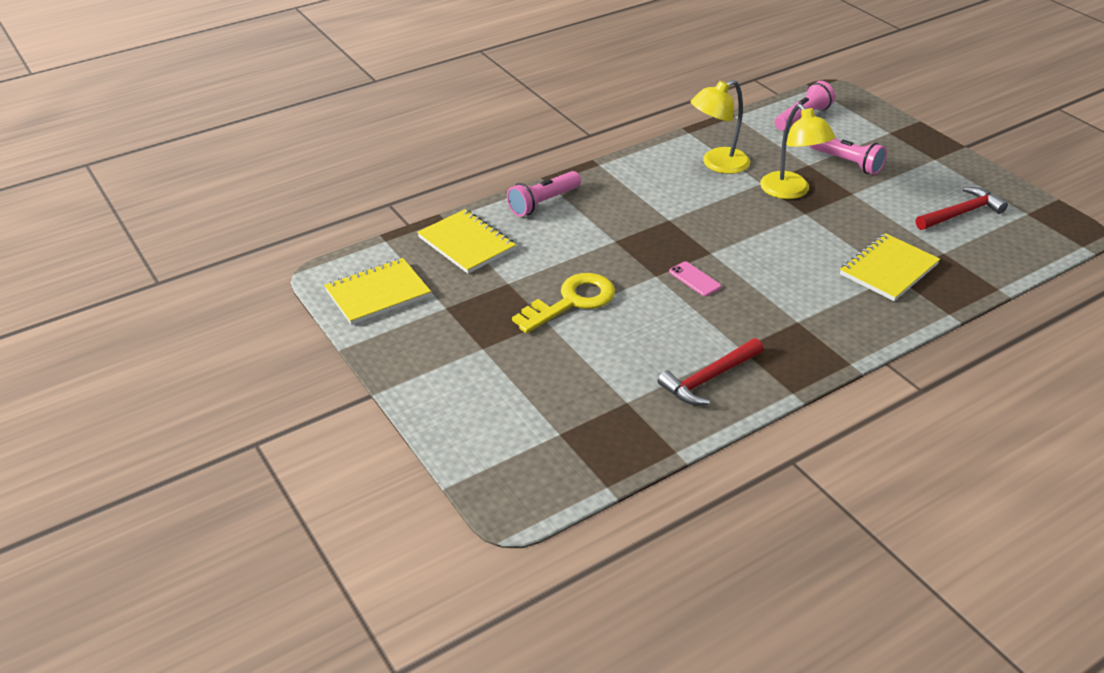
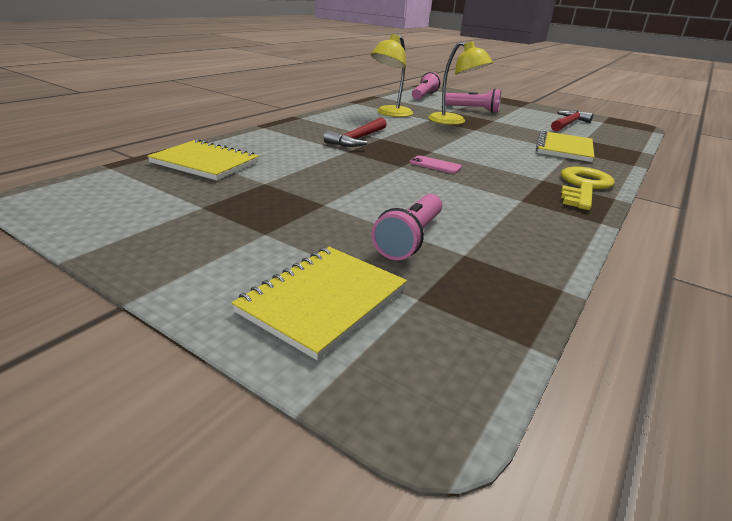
camera: 25 degrees left, 10 degrees down
yellow notebook [324,258,431,325] -> yellow notebook moved to [232,247,407,360]
pink flashlight [507,171,581,217] -> pink flashlight moved to [372,194,442,260]
yellow key [512,273,615,334] -> yellow key moved to [561,166,615,210]
red hammer [658,338,763,405] -> red hammer moved to [324,117,387,147]

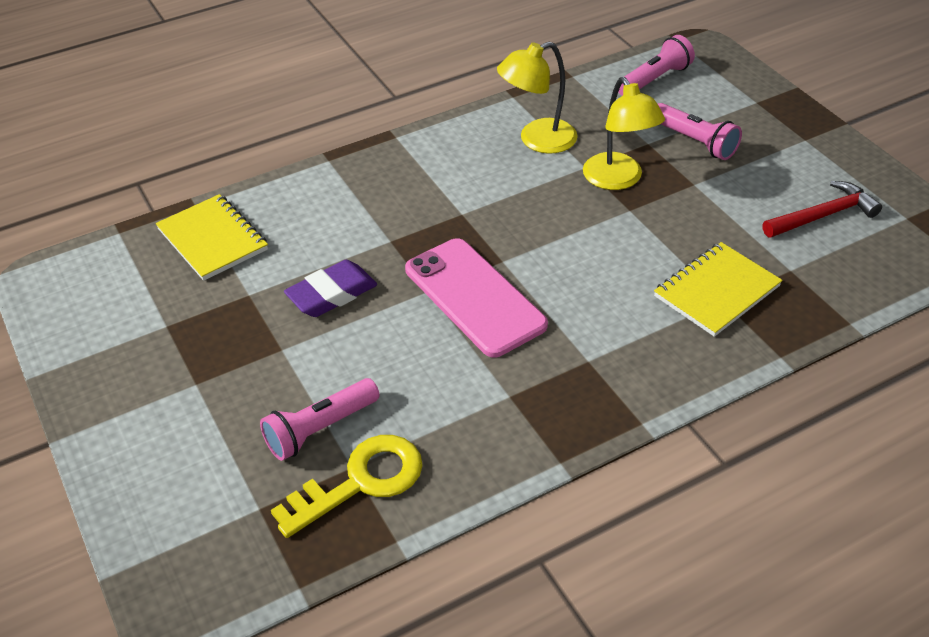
camera: 30 degrees right, 15 degrees up
yellow notebook [232,247,407,360] -> none
red hammer [324,117,387,147] -> none
pink phone [410,155,462,174] -> pink phone [405,238,548,358], size x2.43
yellow key [561,166,615,210] -> yellow key moved to [271,435,423,538]
none -> purple eraser [284,260,377,317]

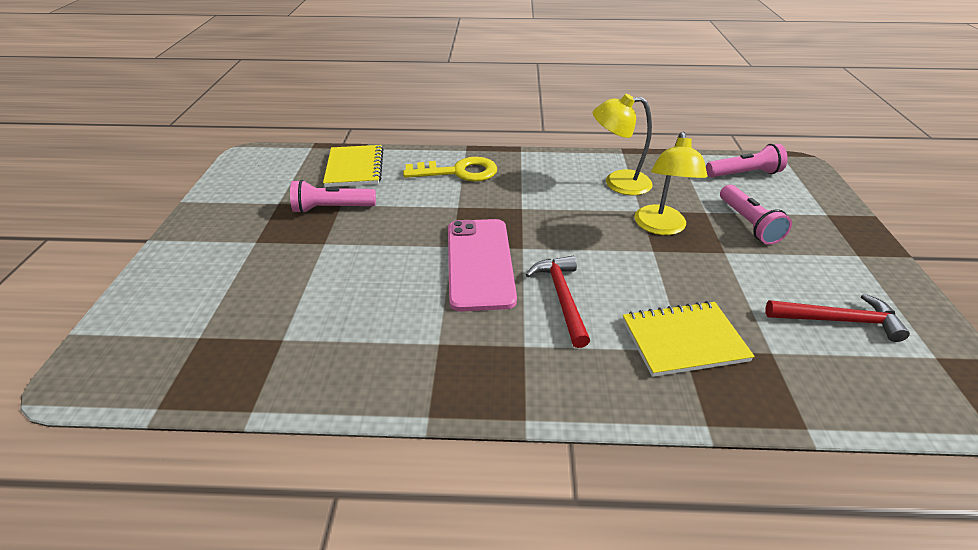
camera: 30 degrees right, 5 degrees down
pink flashlight [260,378,380,461] -> pink flashlight moved to [290,180,376,213]
yellow key [271,435,423,538] -> yellow key moved to [403,157,497,182]
purple eraser [284,260,377,317] -> none
none -> red hammer [526,256,590,348]

